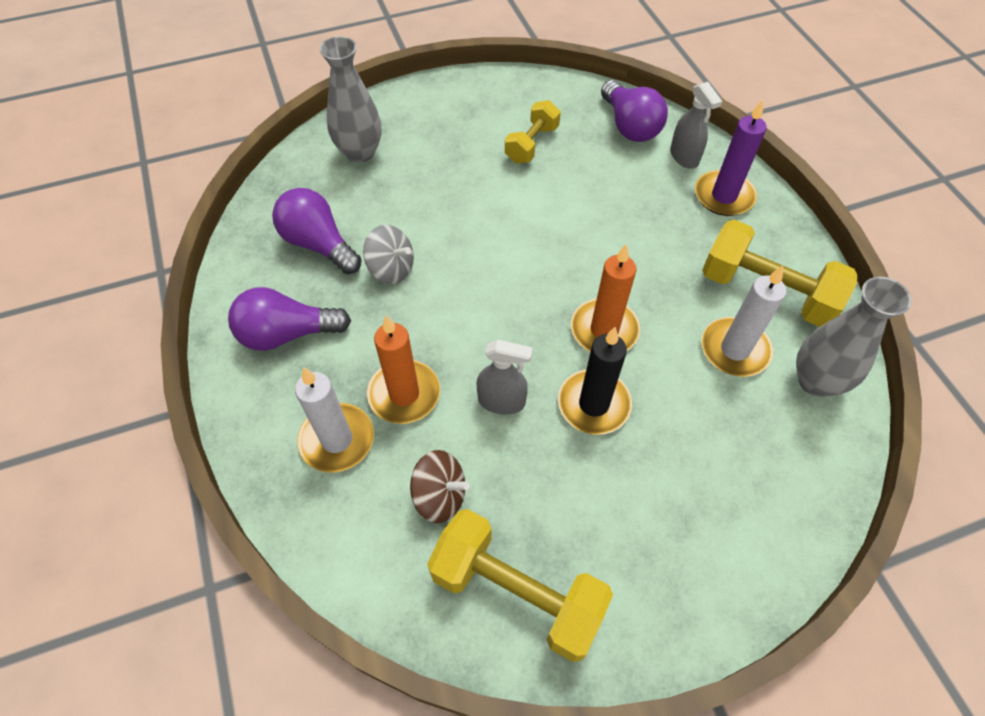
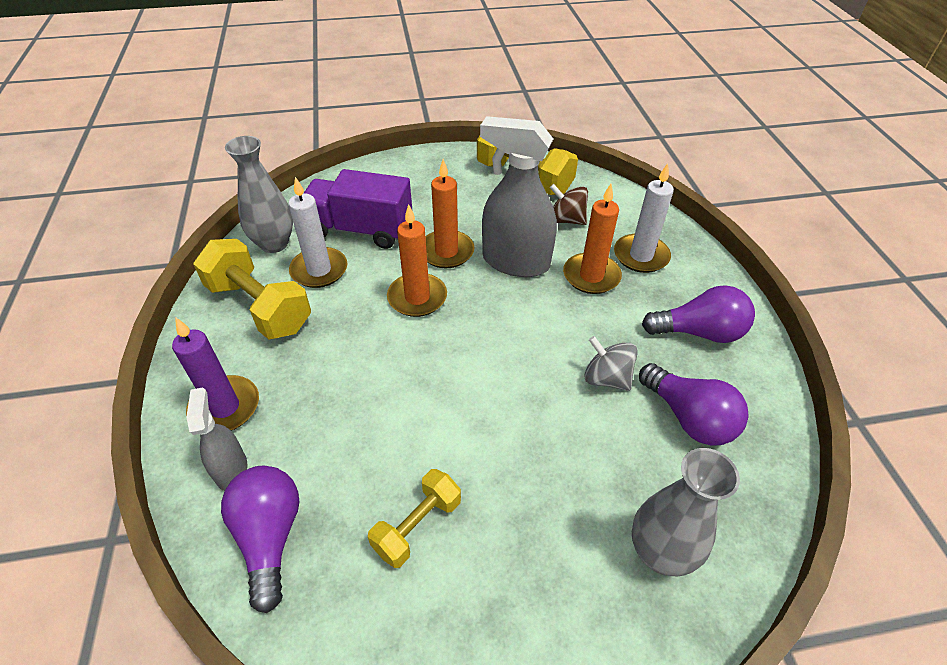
camera: 170 degrees left, 10 degrees down
grey spray bottle [477,340,533,415] -> grey spray bottle [480,116,557,277], size x1.88
black candle [558,327,632,435] -> orange candle [425,159,475,268]
none -> purple truck [304,169,412,249]

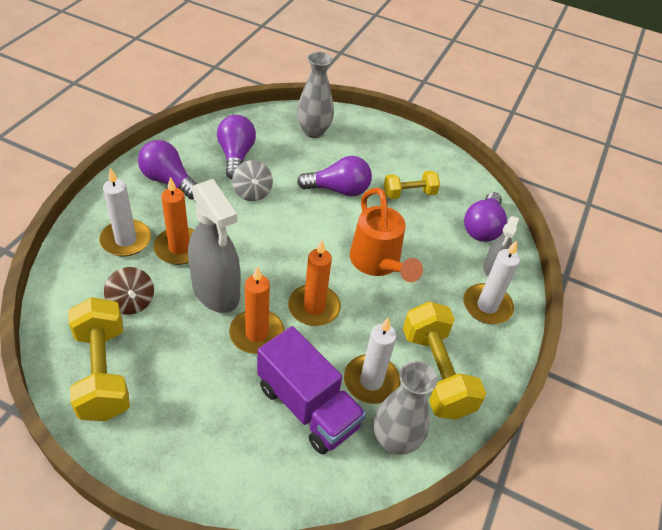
camera: 150 degrees left, 0 degrees up
purple candle [172,318,259,431] -> white candle [463,240,520,324]
none -> purple light bulb [297,156,372,196]
none -> orange watering can [350,188,423,282]

